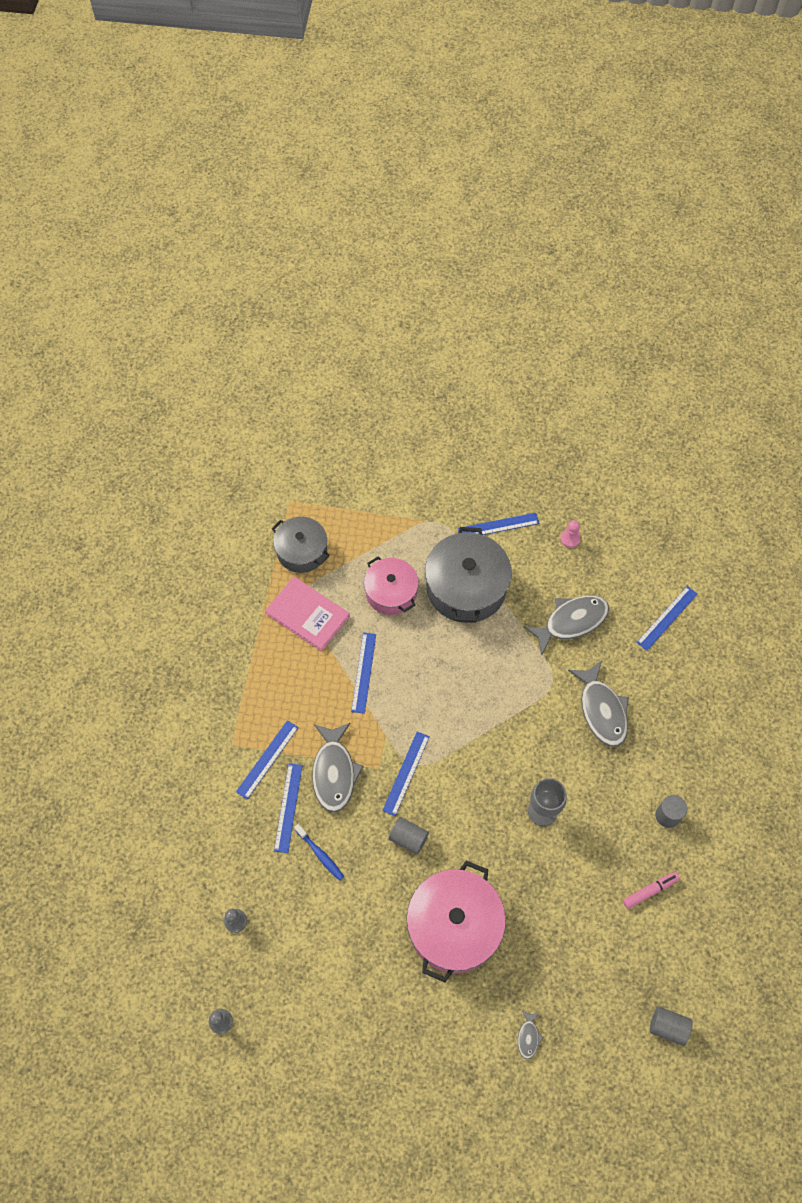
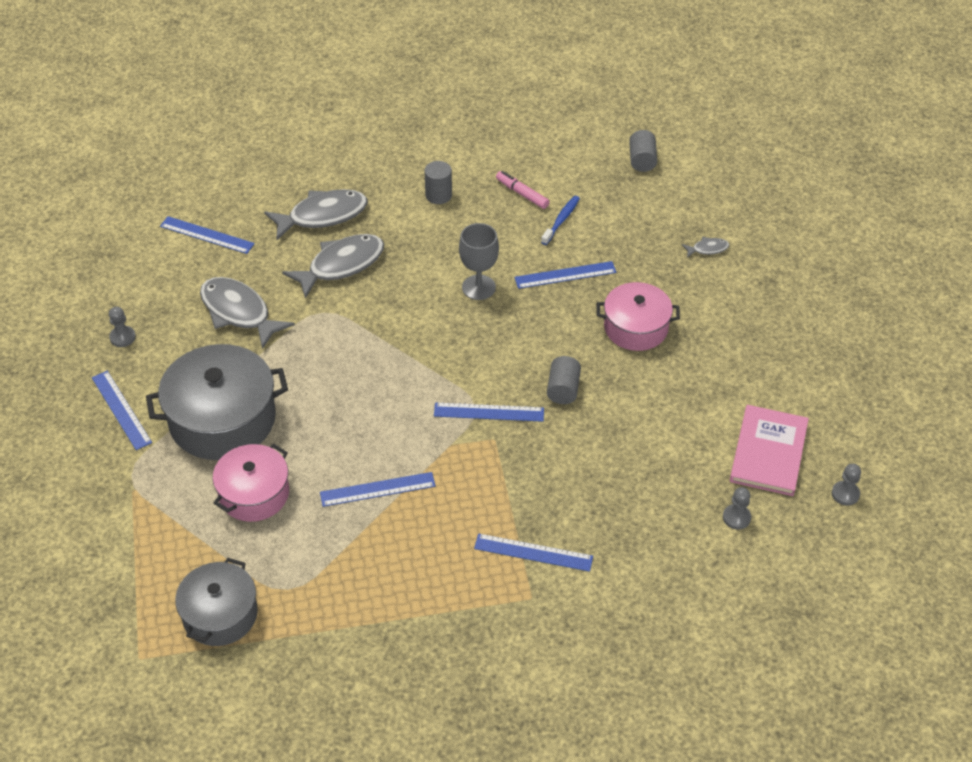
camera: 110 degrees left, 15 degrees down
pink book [265,577,350,652] -> pink book moved to [730,405,809,496]
blue ruler [274,763,303,853] -> blue ruler moved to [514,261,617,289]
blue toothbrush [294,824,344,881] -> blue toothbrush moved to [541,196,580,245]
grey fish [312,723,364,813] -> grey fish moved to [264,189,368,240]
pink pot [406,860,506,983] -> pink pot [597,282,680,351], size x0.64
pink pawn [560,520,581,548] -> grey pawn [109,307,136,347]

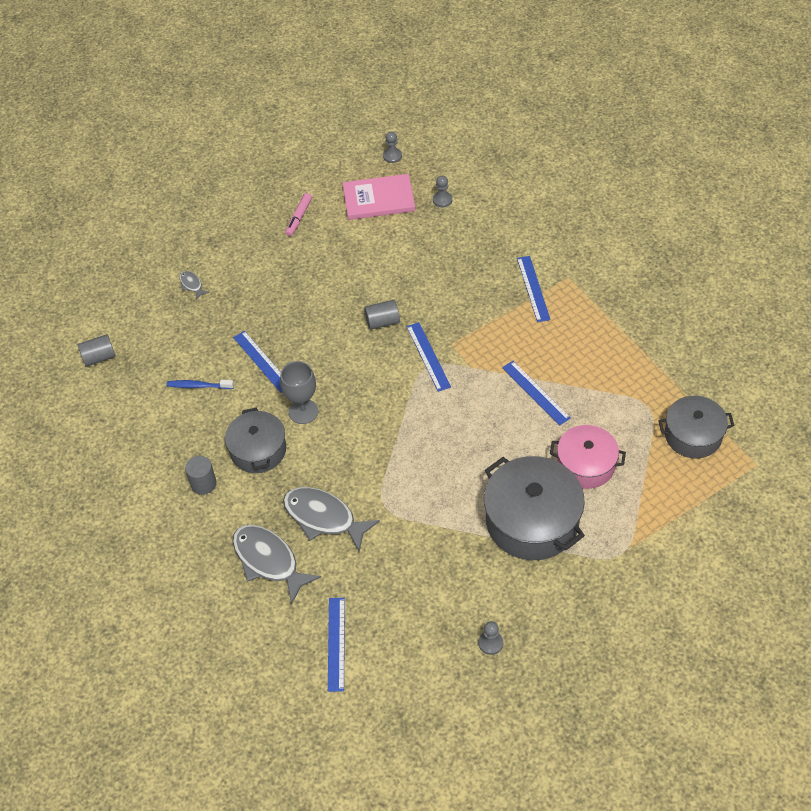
camera: 110 degrees left, 5 degrees up
blue ruler [92,371,152,450] -> none
grey fish [200,277,295,349] -> none
pink marker [496,171,550,209] -> pink marker moved to [285,193,312,236]
pink pot [597,282,680,351] -> none
none -> grey pot [225,408,286,473]

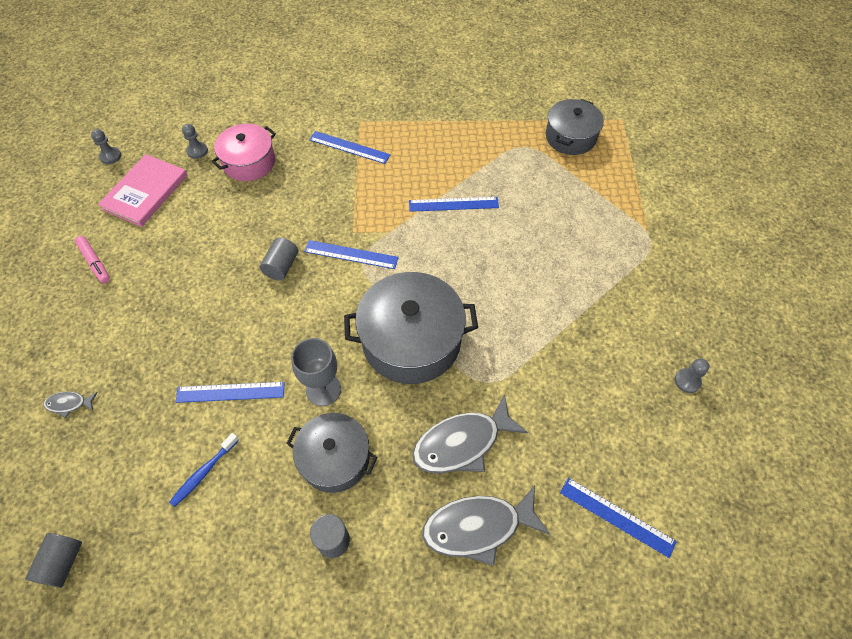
camera: 60 degrees left, 5 degrees up
grey pot [484,456,585,560] -> grey pot moved to [344,272,478,384]
pink pot [550,425,626,489] -> pink pot moved to [211,124,276,181]

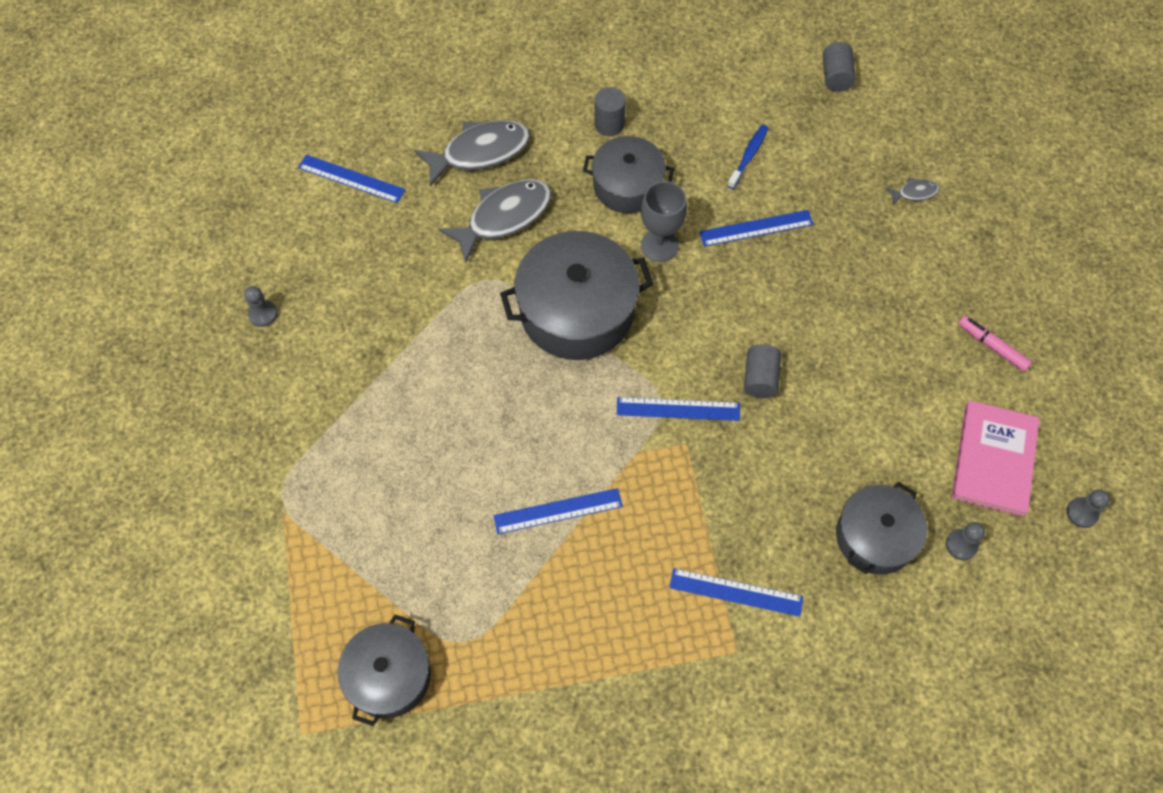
camera: 170 degrees right, 5 degrees up
pink pot [211,124,276,181] -> grey pot [836,482,927,575]

